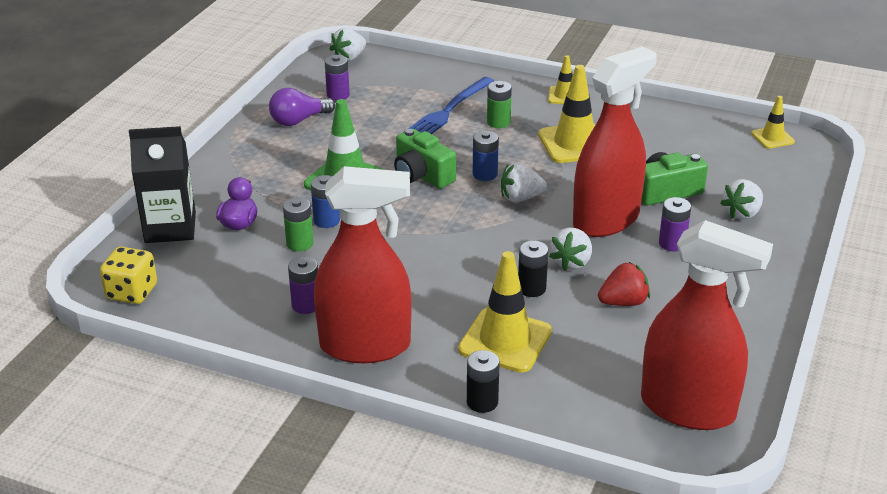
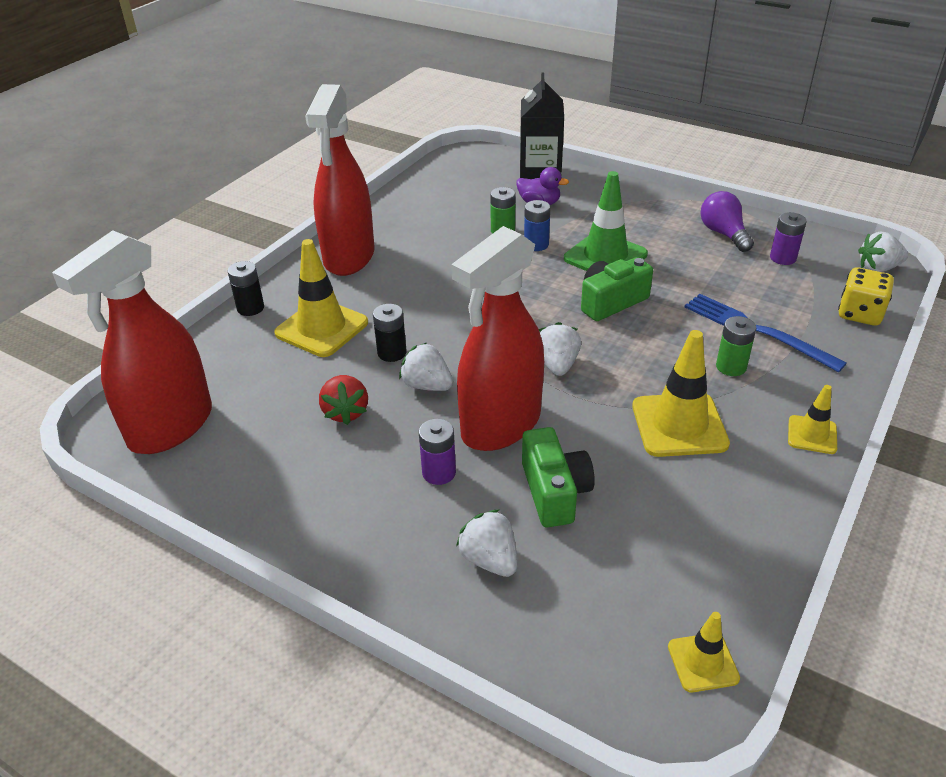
camera: 100 degrees right, 5 degrees up
yellow dice [100,247,157,304] -> yellow dice moved to [838,267,894,325]
purple battery [288,257,318,314] -> none
white strawberry [330,28,366,62] -> white strawberry turned 60 degrees counterclockwise [858,232,908,272]
blue battery [473,131,499,181] -> none
red spray bottle [573,47,657,237] -> red spray bottle turned 75 degrees clockwise [451,226,544,451]

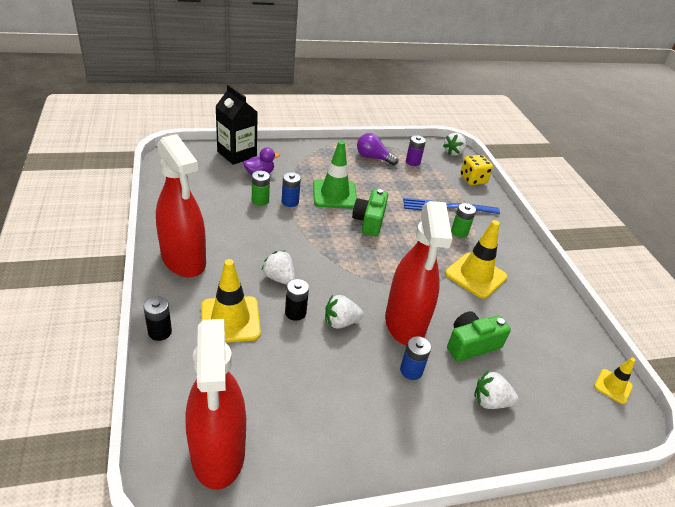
camera: 50 degrees left, 0 degrees up
red strawberry [319,375,368,425] -> none
purple battery [419,419,456,485] -> blue battery [400,336,431,380]
green camera [522,427,595,527] -> green camera turned 60 degrees counterclockwise [447,311,511,362]
white strawberry [539,322,581,376] -> white strawberry moved to [262,250,295,285]
yellow traffic cone [788,385,837,454] -> none

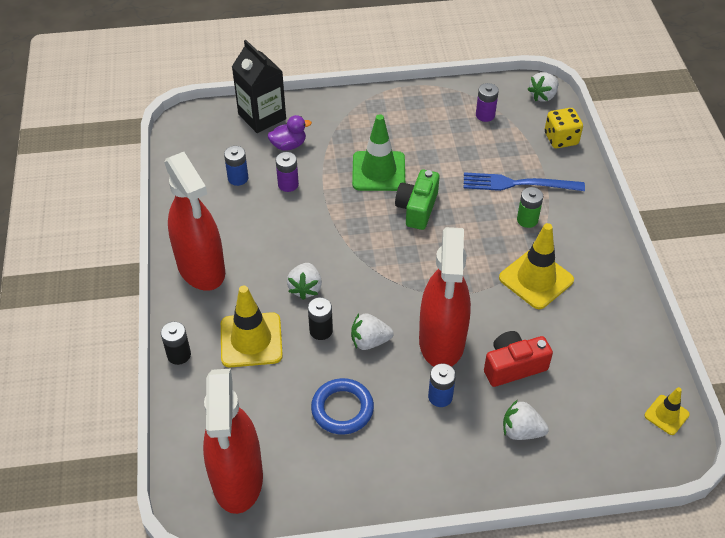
camera: 10 degrees right, 10 degrees up
green battery [252,171,270,206] -> purple battery [276,152,299,192]
white strawberry [262,250,295,285] -> white strawberry turned 135 degrees counterclockwise [287,263,322,300]
blue battery [282,172,301,207] -> blue battery moved to [224,146,248,186]
purple light bulb [357,133,399,166] -> none
green camera [447,311,511,362] -> red camera [484,331,553,387]
none -> blue ring [311,378,374,435]

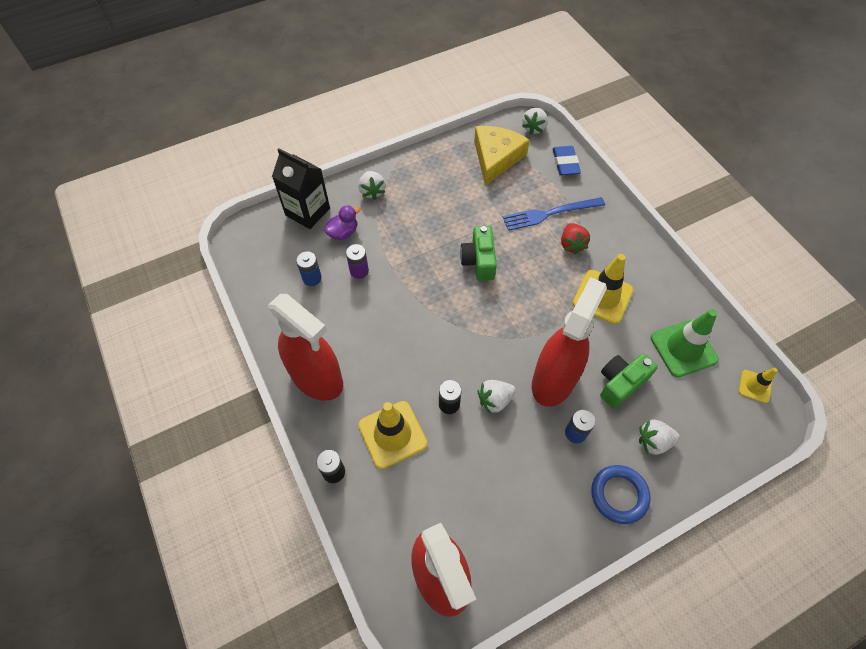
camera: 20 degrees left, 10 degrees up
white strawberry [287,263,322,300] -> white strawberry moved to [358,171,386,200]
blue ring [311,378,374,435] -> blue ring moved to [591,465,651,524]
green traffic cone [352,114,405,191] -> green traffic cone moved to [651,309,719,377]
red spray bottle [419,227,471,367] -> red spray bottle turned 135 degrees counterclockwise [532,277,607,407]
purple battery [476,83,499,122] -> yellow cheese [474,126,530,186]
red camera [484,331,553,387] -> green camera [600,354,658,409]
green battery [517,187,543,228] -> red strawberry [561,223,591,254]
yellow dice [545,108,583,148] -> blue eraser [553,146,581,175]

